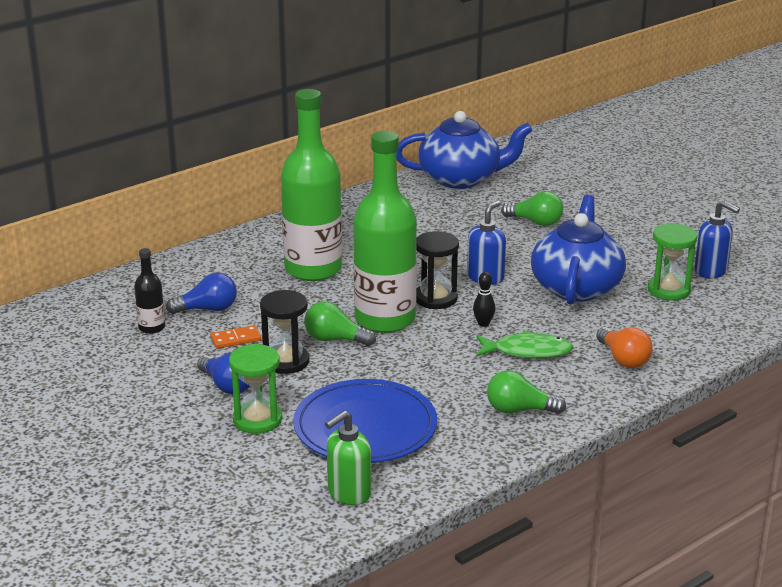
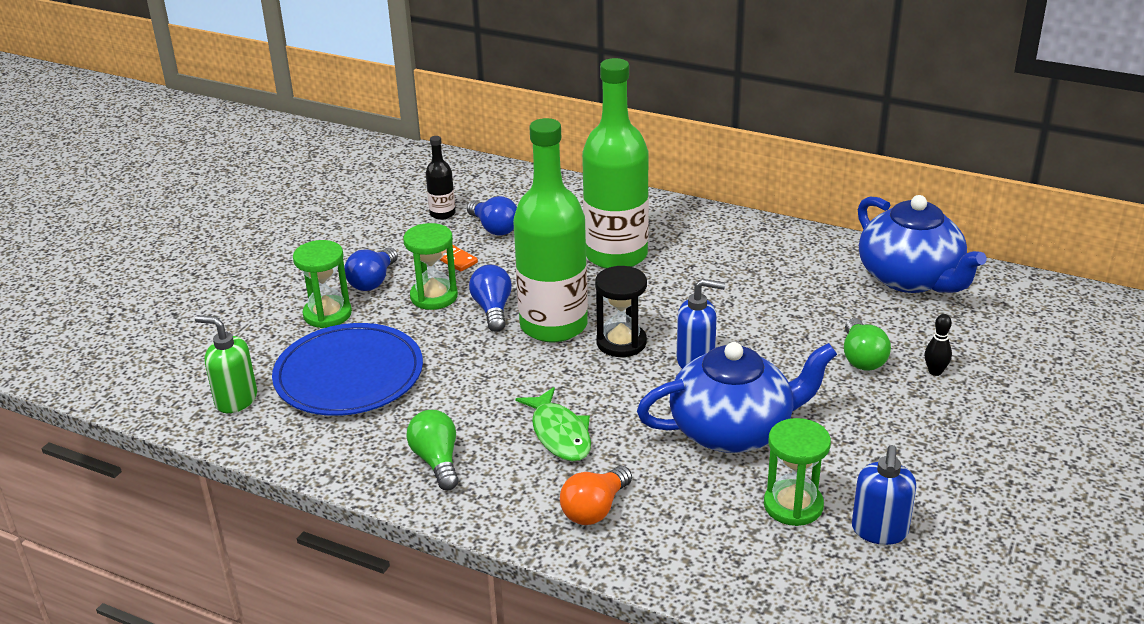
camera: 65 degrees right, 5 degrees up
black hourglass [260,290,309,374] -> green hourglass [403,223,458,310]
green light bulb [305,301,376,346] -> blue light bulb [469,265,512,332]
black bowling pin [473,272,495,327] -> black bowling pin moved to [925,314,952,376]

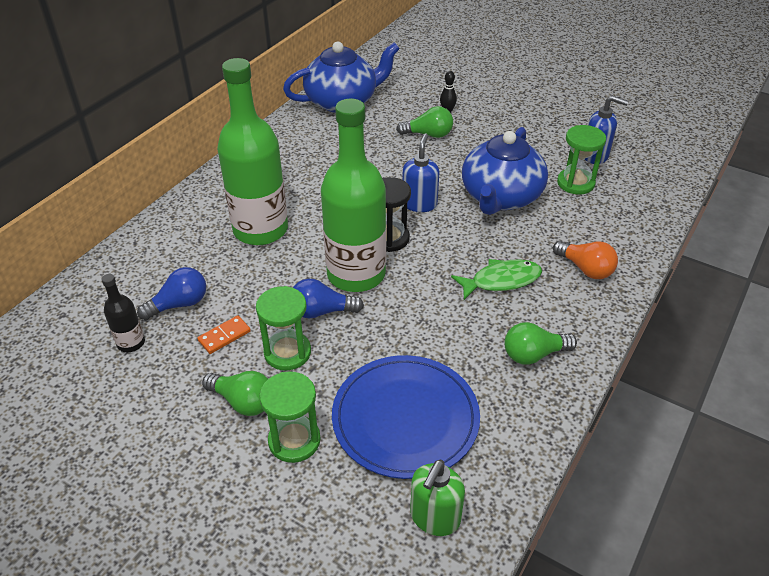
camera: 85 degrees left, 10 degrees up
blue light bulb [344,248,398,291] -> green light bulb [202,371,268,416]
blue teapot [637,342,837,453] -> blue teapot turned 150 degrees counterclockwise [462,127,548,215]

